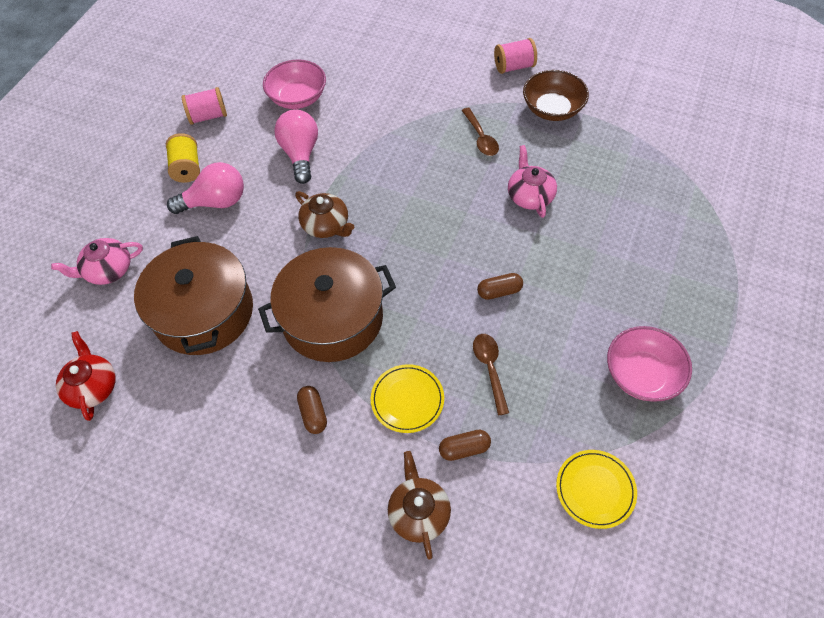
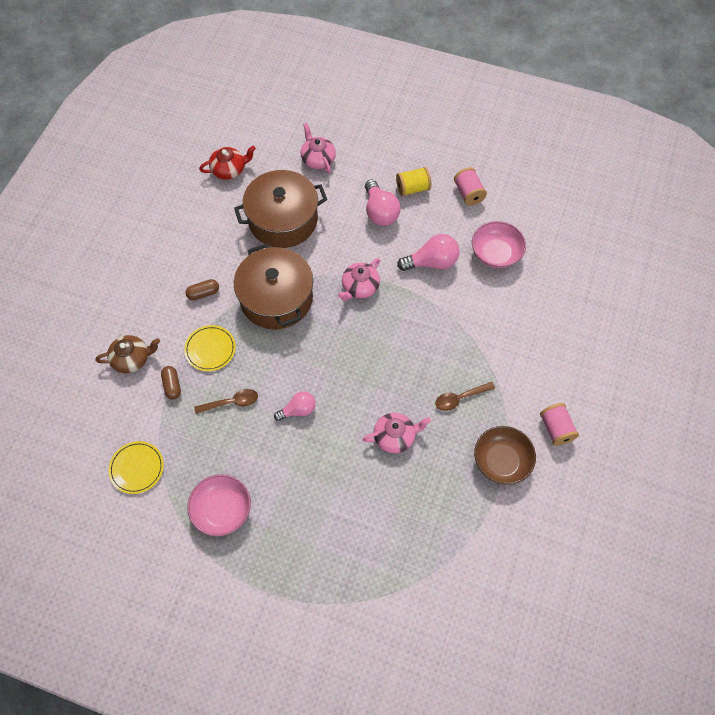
camera: 85 degrees right, 5 degrees up
brown teapot [295,191,354,238] -> pink teapot [338,258,380,301]
brown capsule [477,273,523,300] -> pink light bulb [274,391,316,421]

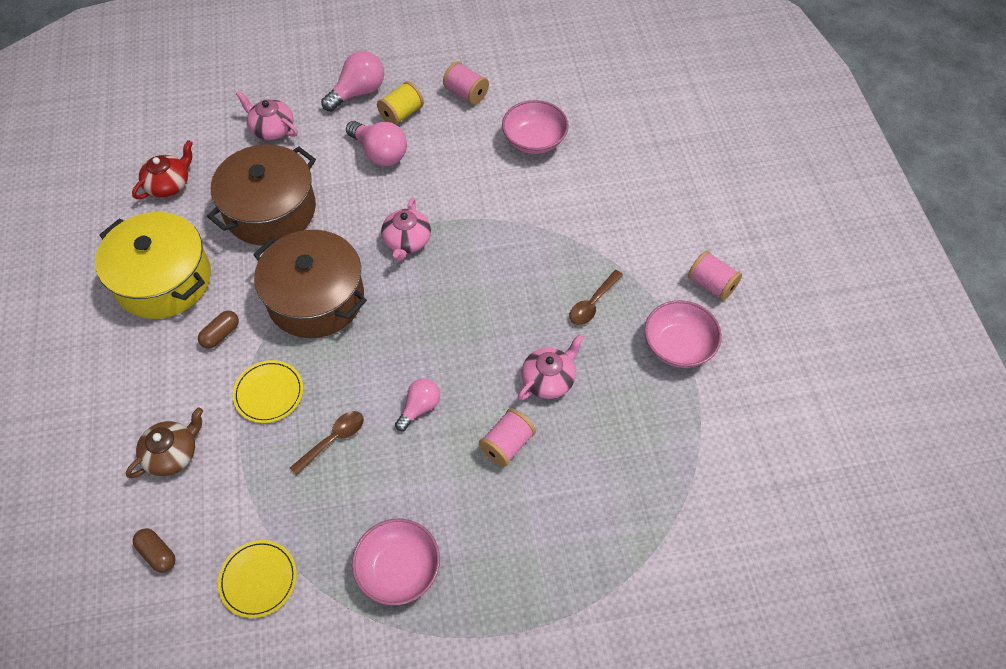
camera: 30 degrees left, 5 degrees down
brown capsule [161,366,181,399] -> brown capsule moved to [133,528,176,573]
pink light bulb [397,234,459,271] -> pink light bulb moved to [321,51,384,112]
brown bowl [474,426,536,485] -> pink bowl [644,300,722,368]
none -> yellow pot [95,212,211,319]
none -> pink spool [479,408,536,467]

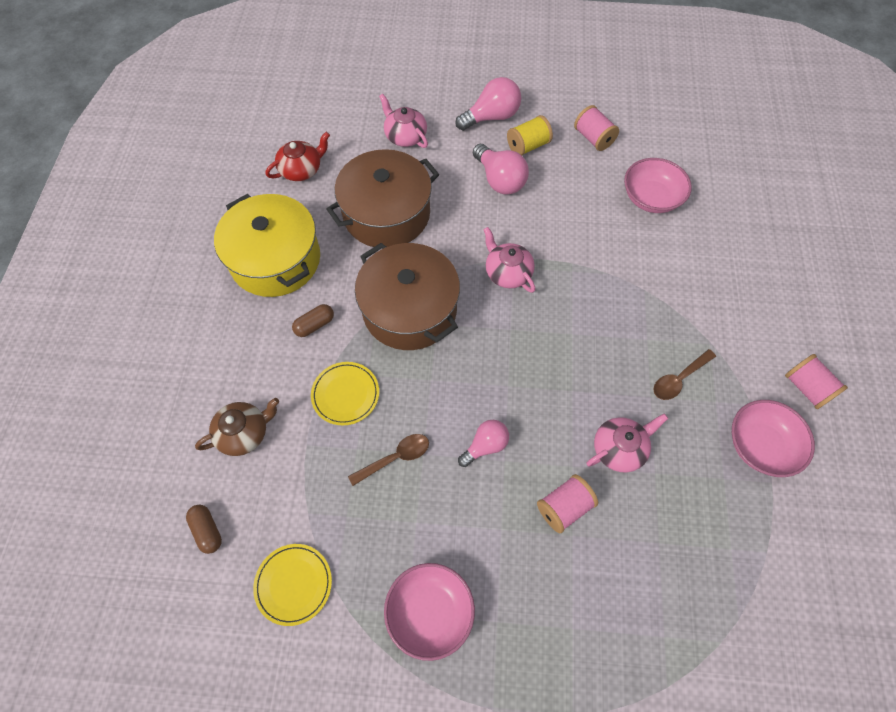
camera: 15 degrees right, 5 degrees up
pink teapot [381,197,431,261] -> pink teapot turned 120 degrees clockwise [483,227,536,293]

